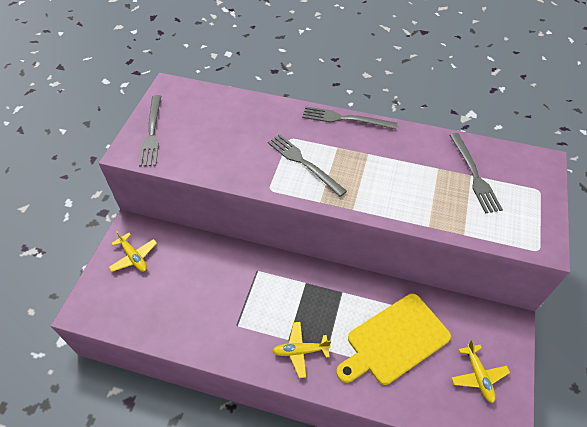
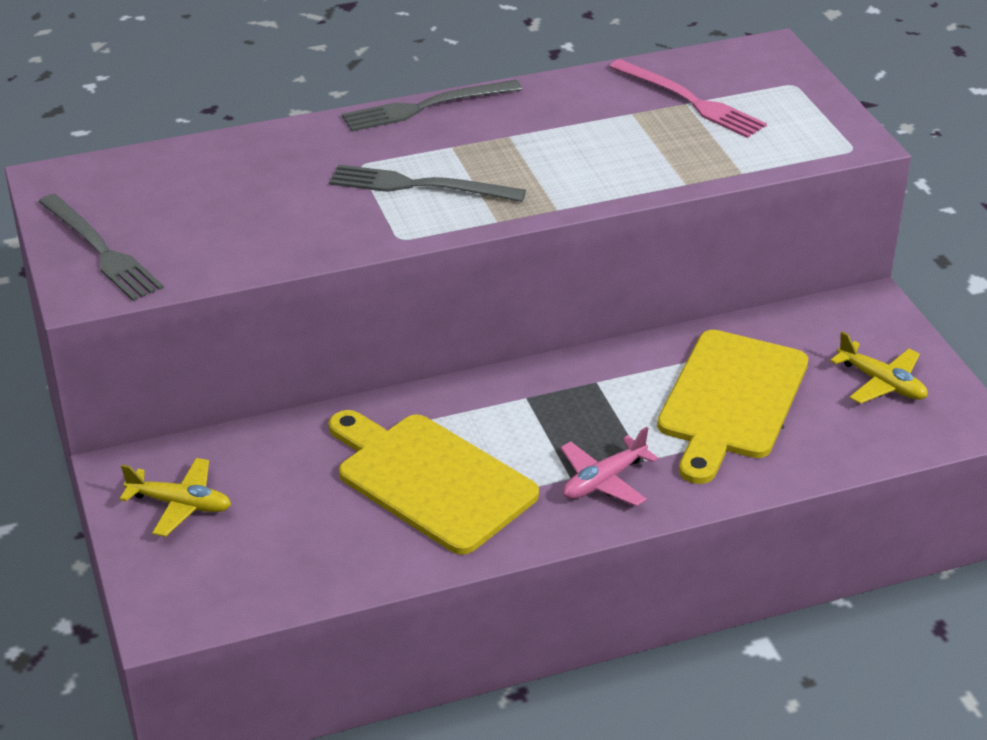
camera: 35 degrees left, 15 degrees down
yellow plane [273,322,331,378] -> pink plane [560,427,658,506]
grey fork [450,133,503,213] -> pink fork [609,59,767,138]
none -> yellow cutting board [329,410,539,555]

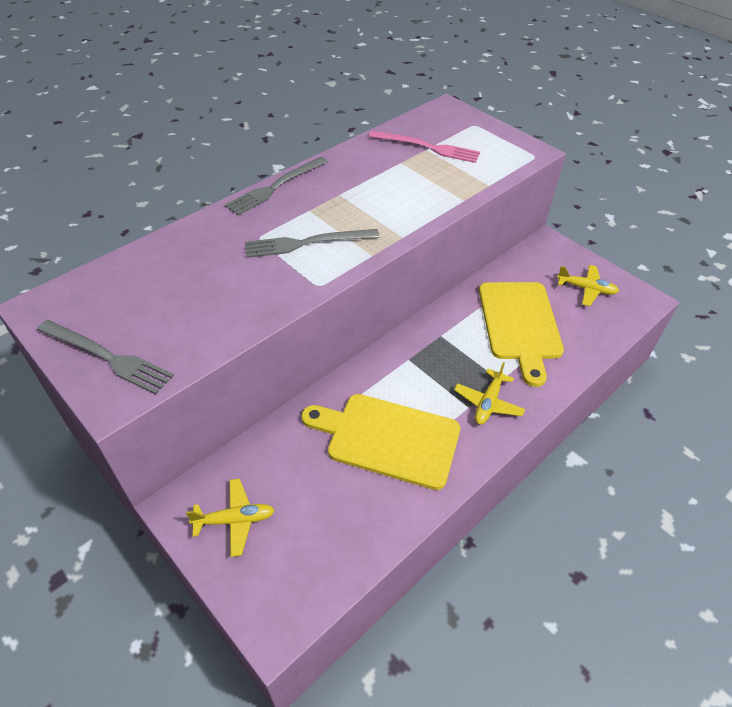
camera: 25 degrees left, 10 degrees up
pink plane [560,427,658,506] -> yellow plane [454,362,525,424]

